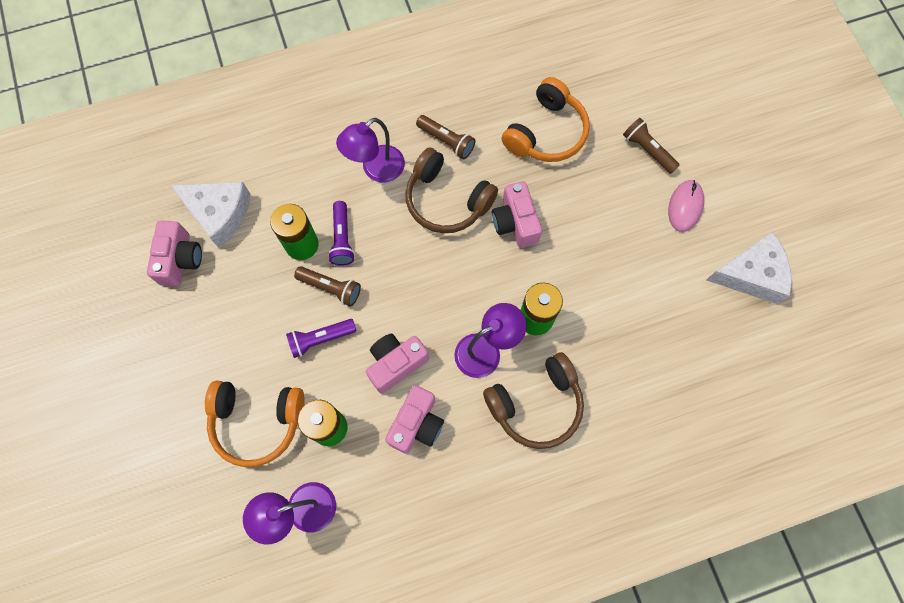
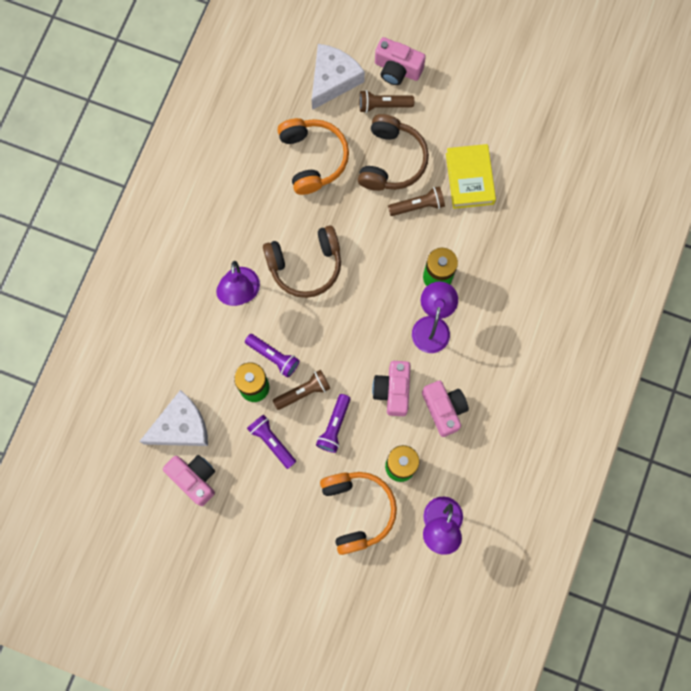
camera: 50 degrees left, 5 degrees up
orange headphones [205,381,305,467] -> orange headphones turned 60 degrees counterclockwise [320,472,397,555]
brown flashlight [416,115,475,159] -> brown flashlight moved to [388,186,445,216]
brown headphones [483,352,584,449] -> brown headphones moved to [358,114,429,191]
pink camera [492,181,542,248] -> pink camera moved to [375,37,426,85]
pink mouse [668,180,704,232] -> none
white cheese [707,232,792,304] -> white cheese moved to [312,44,365,110]
none -> purple flashlight [247,414,296,469]
none -> yellow book [446,144,496,209]

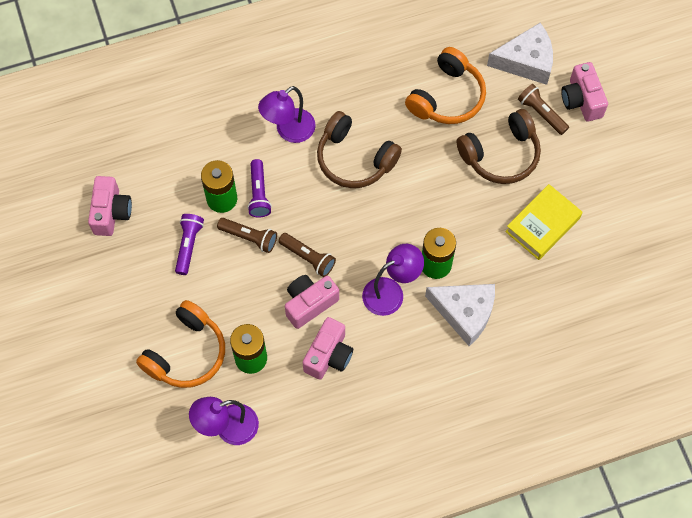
camera: 50 degrees right, 10 degrees down
white cheese [139,390,208,446] -> white cheese moved to [425,284,495,346]
purple flashlight [316,394,350,453] -> none
brown flashlight [388,186,445,216] -> brown flashlight moved to [278,233,336,277]

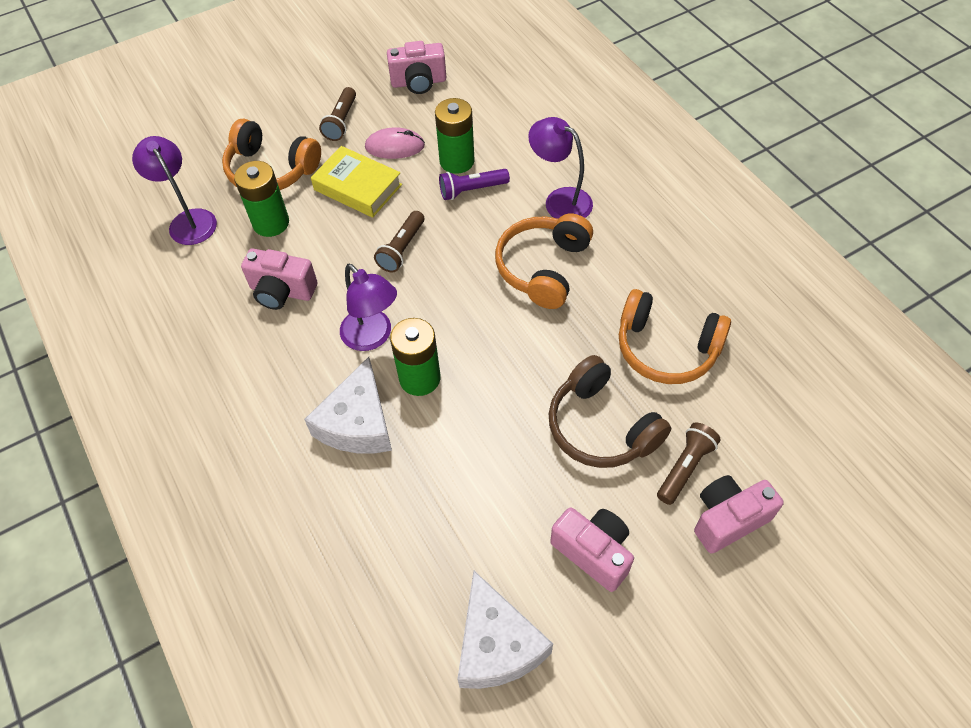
camera: 80 degrees right, 10 degrees down
purple flashlight [175,214,204,275] -> pink mouse [365,127,425,159]
brown flashlight [217,218,277,253] -> brown flashlight moved to [319,87,356,141]
pink camera [285,275,339,329] -> pink camera moved to [550,507,634,592]
brown headphones [317,111,402,188] -> orange headphones [495,213,593,309]
white cheese [487,23,553,85] -> white cheese moved to [457,571,553,689]
yellow book [505,184,583,260] -> yellow book moved to [311,146,402,218]

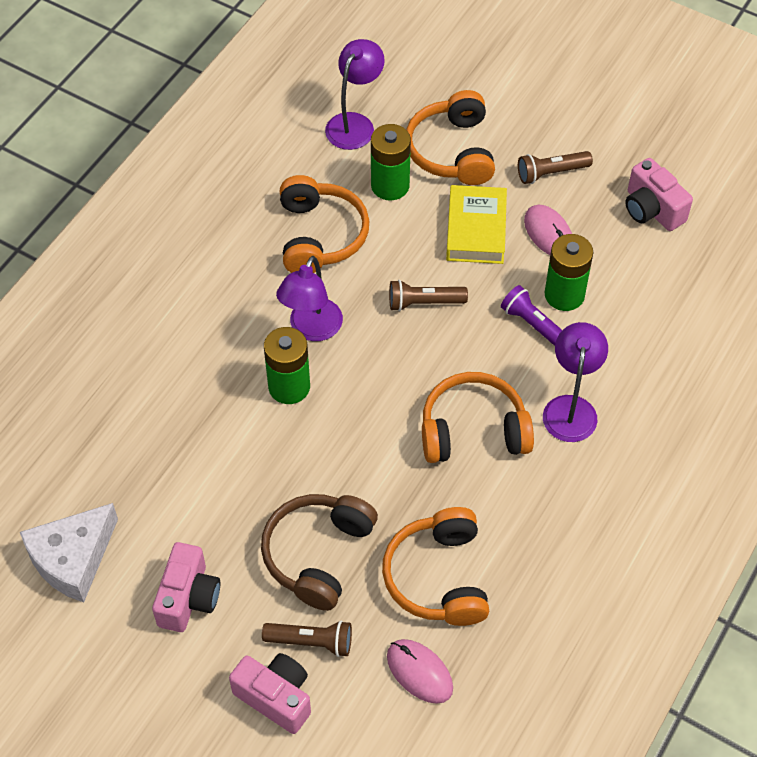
camera: 60 degrees right, 0 degrees up
pink camera [241,249,317,310] -> orange headphones [280,175,369,273]
white cheese [304,357,392,454] -> none
none -> pink mouse [387,639,453,704]

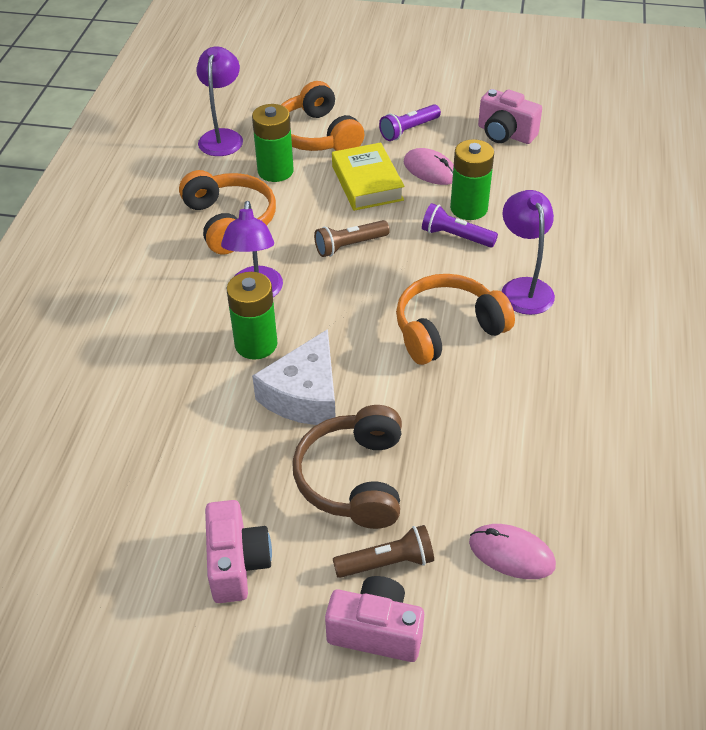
camera: 20 degrees left, 10 degrees down
white cheese [20,503,118,602] -> white cheese moved to [252,329,336,425]
orange headphones [382,507,489,626] -> none
brown flashlight [518,151,593,184] -> purple flashlight [379,104,441,141]

